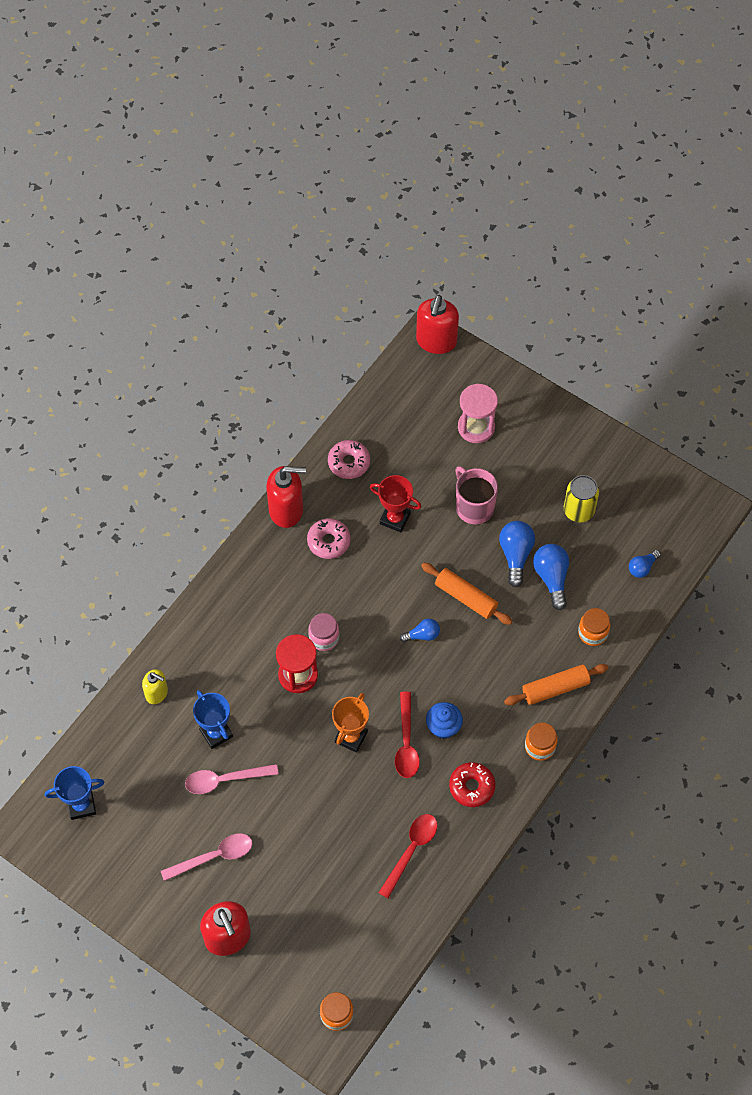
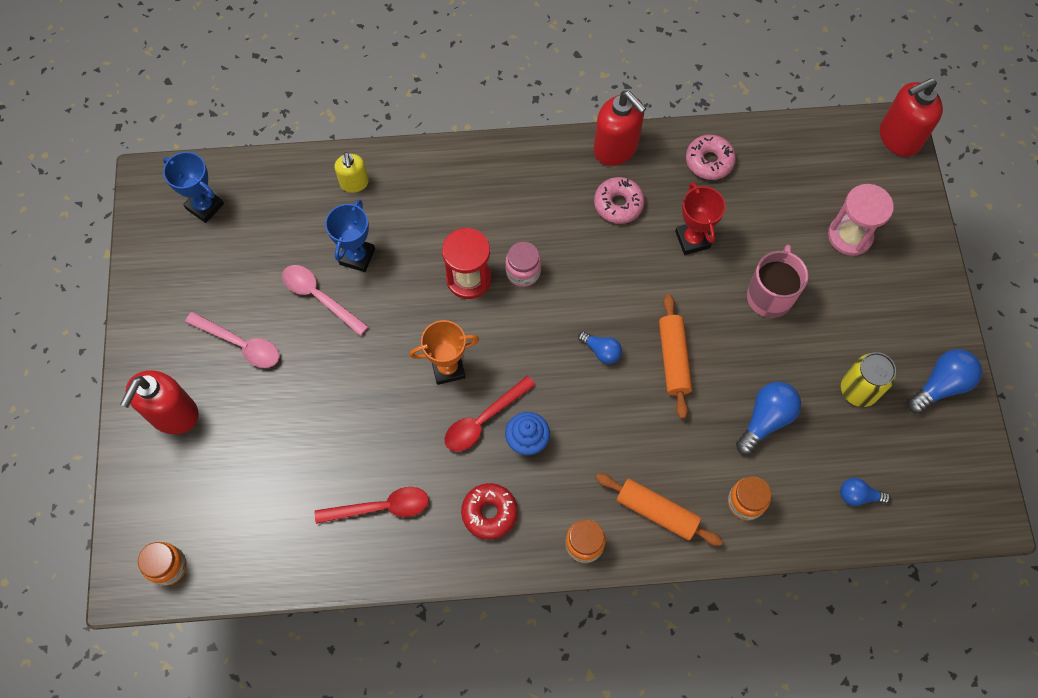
camera: 50 degrees right, 5 degrees up
blue light bulb [499,521,535,587] -> blue light bulb moved to [908,349,982,414]

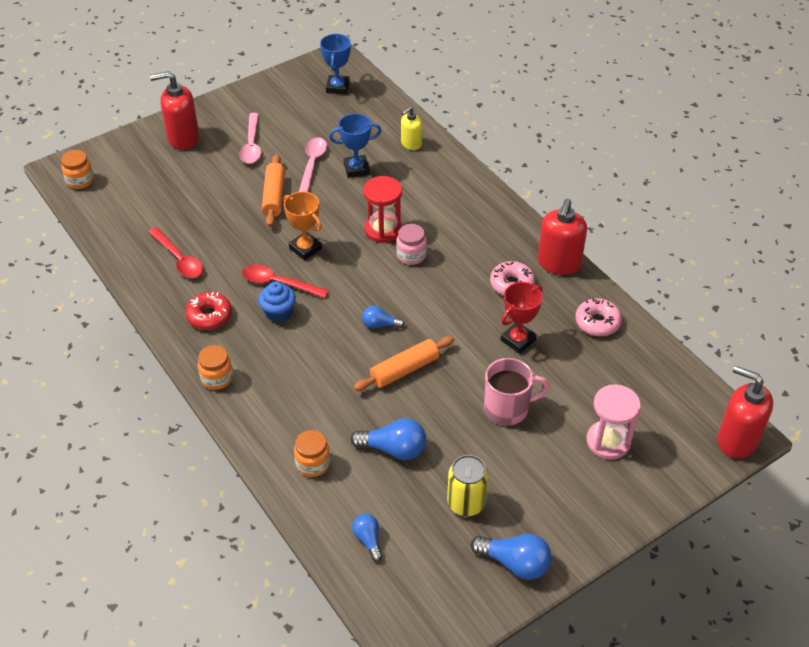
camera: 60 degrees right, 20 degrees down
blue light bulb [578,331,622,364] -> blue light bulb turned 90 degrees clockwise [362,306,405,329]
orange rolling pin [596,473,723,546] -> orange rolling pin moved to [262,154,285,227]

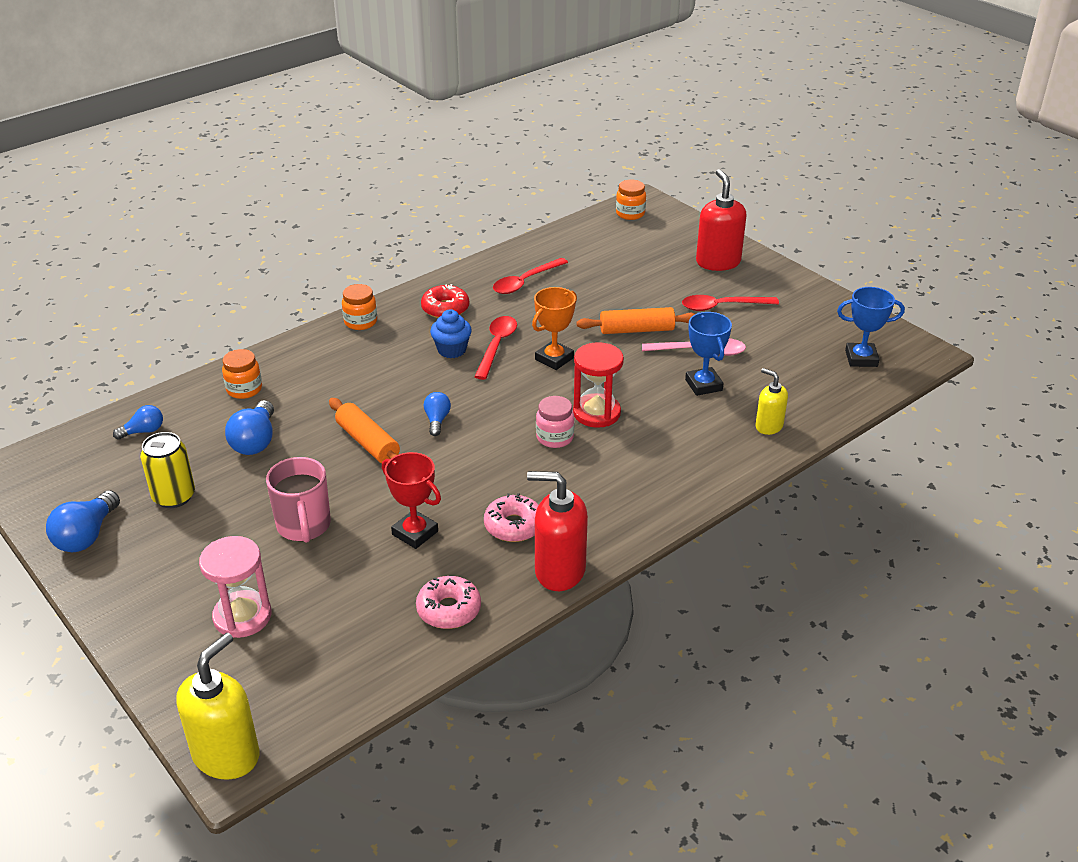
camera: 85 degrees right, 10 degrees down
pink spoon [239,113,261,164] -> red spoon [682,295,779,311]
red soap dispenser [717,366,773,458] -> yellow soap dispenser [176,633,259,780]

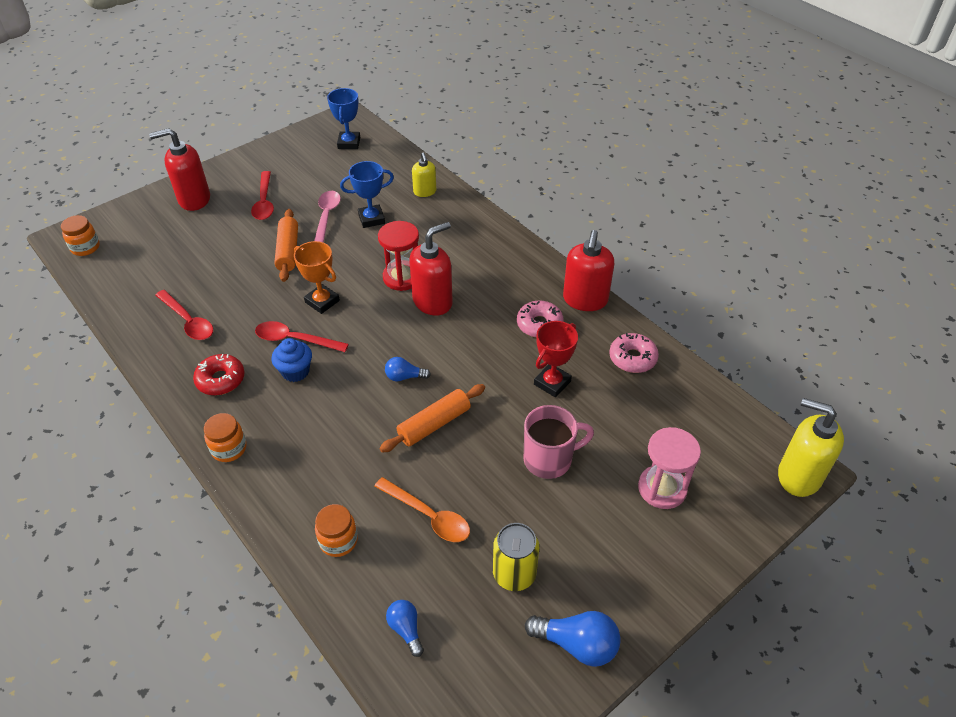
camera: 90 degrees left, 10 degrees up
blue light bulb [225,400,274,455] -> orange spoon [374,477,470,542]
pink jar [536,396,575,448] -> red soap dispenser [409,222,453,316]
yellow soap dispenser [755,368,788,435] -> yellow soap dispenser turned 60 degrees counterclockwise [412,153,436,197]

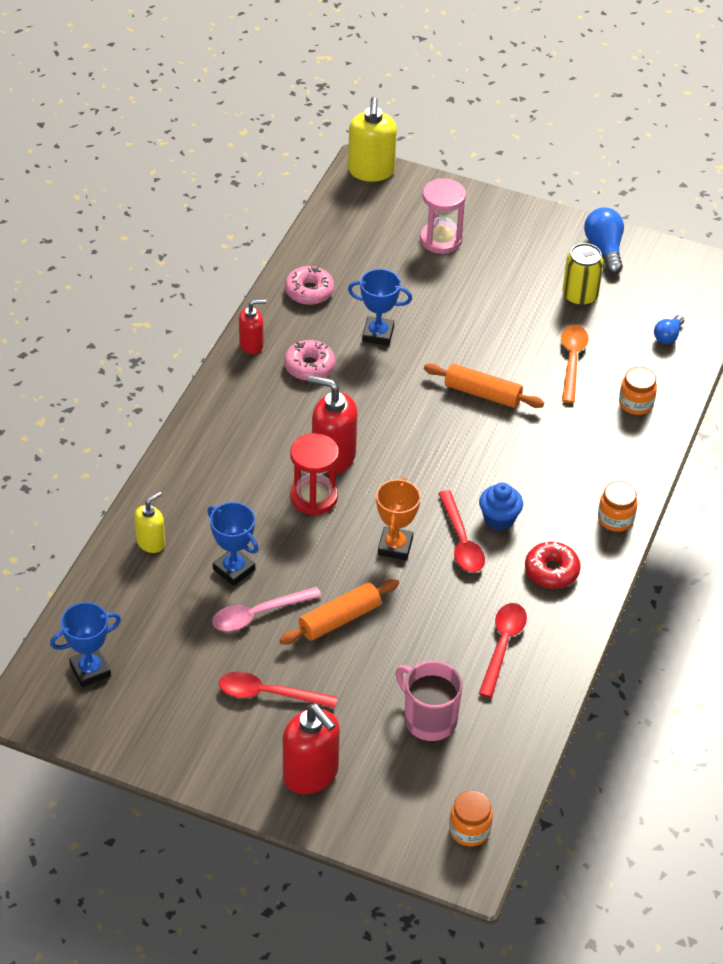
camera: 120 degrees left, 0 degrees up
red spoon [251,171,274,220] -> red spoon turned 135 degrees counterclockwise [219,671,337,708]
blue light bulb [385,357,431,382] -> none
pink mug [524,405,594,479] -> pink mug moved to [396,661,462,741]
red trophy [534,321,578,397] -> blue trophy [348,269,412,346]
red soap dispenser [563,230,614,311] -> red soap dispenser [239,299,266,354], size x0.59

